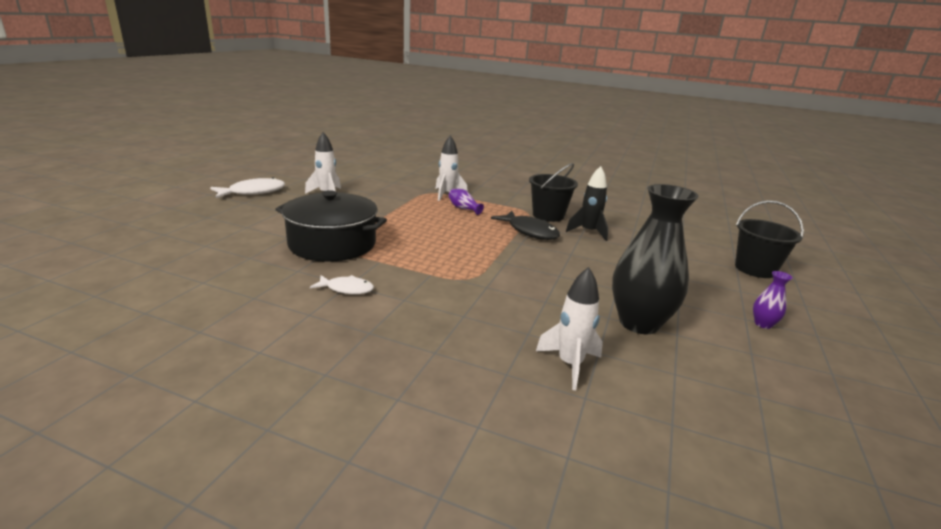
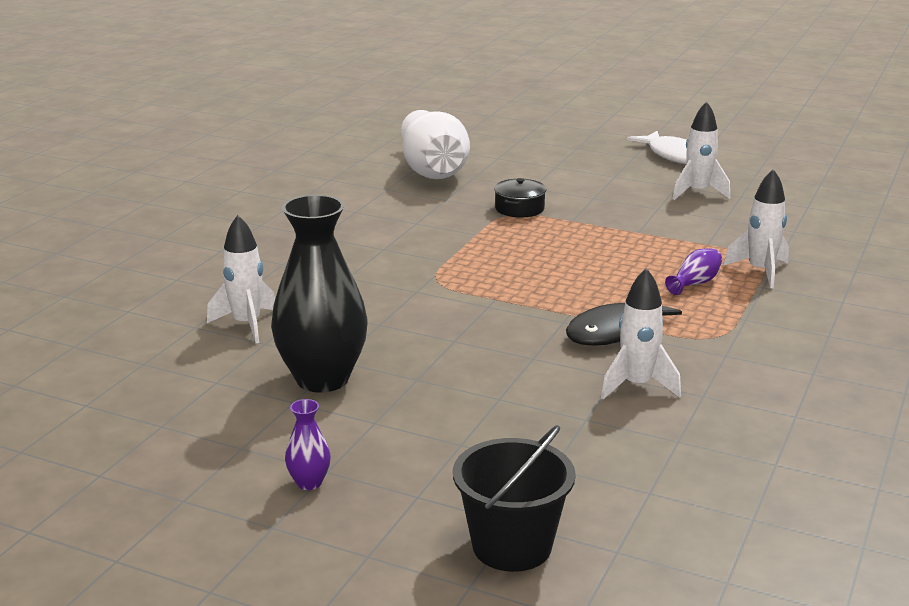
camera: 95 degrees right, 0 degrees up
black pot [275,190,387,262] -> black pot [494,178,546,218], size x0.46
white fish [310,275,374,294] -> none
black bucket [529,163,578,222] -> none
black rocket [566,166,608,241] -> white rocket [601,268,681,399]
none -> white vase [401,110,470,179]

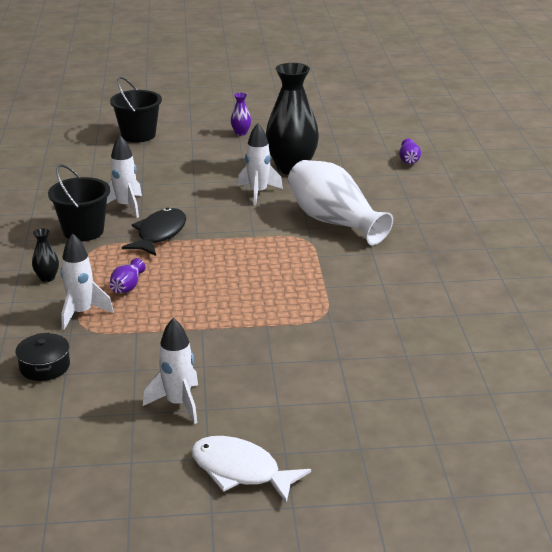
camera: 150 degrees right, 5 degrees up
white rocket [207,215,275,343] -> white rocket moved to [238,123,283,205]
white vase [401,110,470,179] -> white vase moved to [288,160,393,245]
black pot [494,178,546,218] -> black pot moved to [15,333,70,381]
none -> black vase [32,228,59,282]
none -> black bucket [48,164,110,241]
none -> purple vase [399,139,421,164]

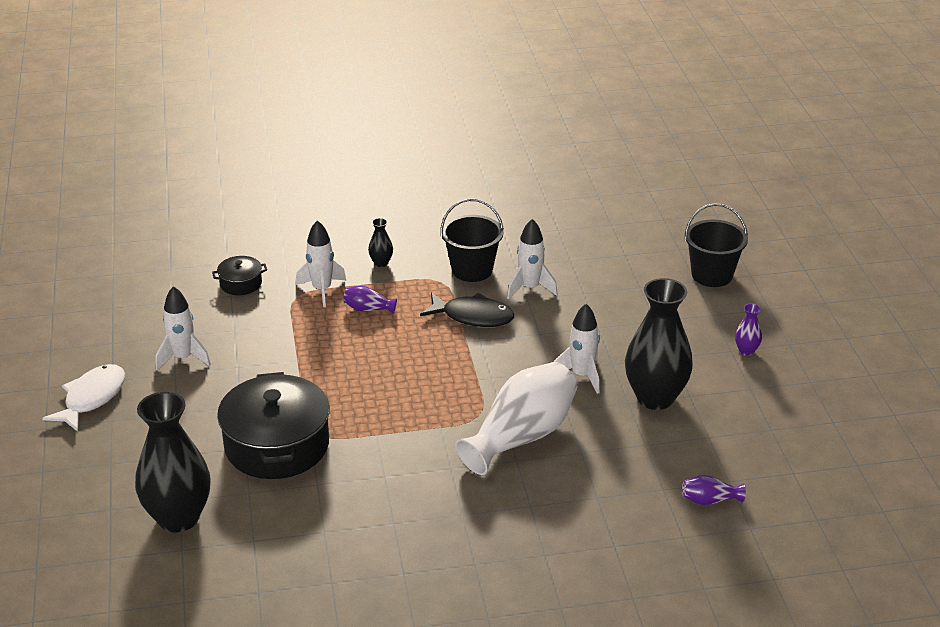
camera: 85 degrees right, 5 degrees up
none -> black vase [135,392,211,532]
none -> black pot [217,372,330,479]

